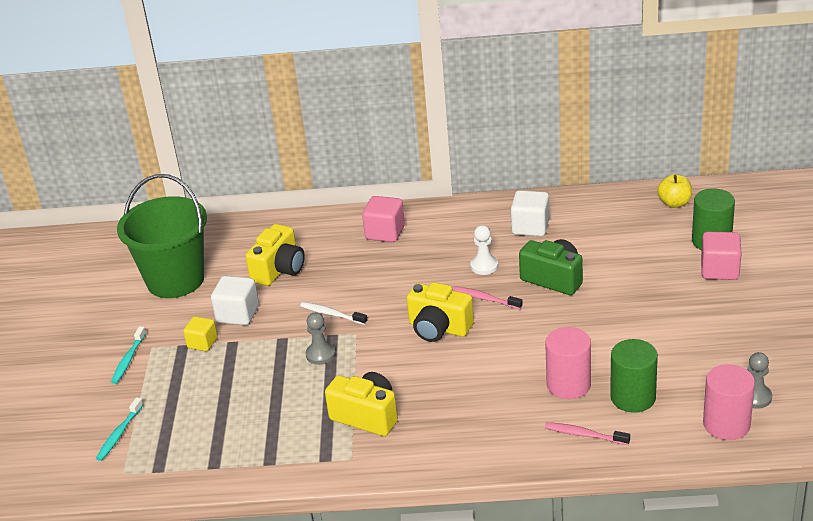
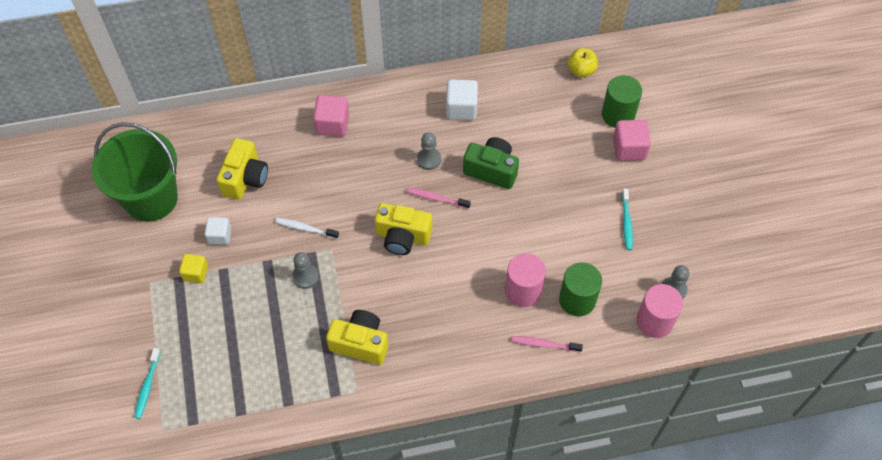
camera: 15 degrees left, 25 degrees up
turquoise toothbrush [111,326,146,384] -> turquoise toothbrush moved to [622,189,633,250]
white cube [211,276,259,325] -> white cube [205,217,231,245], size x0.66
white pawn [470,225,498,275] -> grey pawn [417,133,441,170]

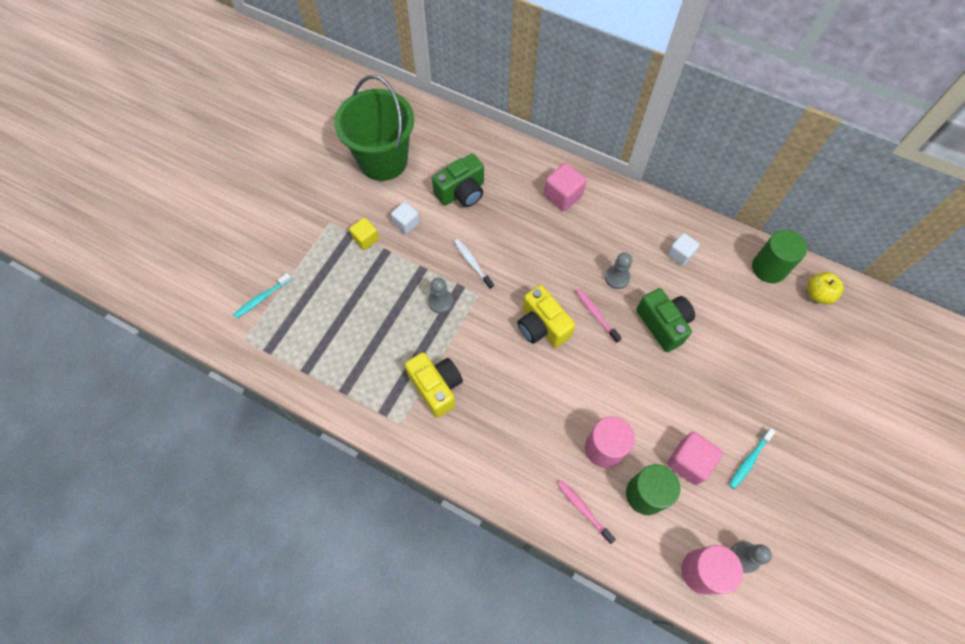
camera: 40 degrees right, 5 degrees up
yellow camera [217,138,268,200] -> green camera [432,154,484,207]
white cube [446,79,478,120] -> white cube [668,233,700,266], size x0.66
green cylinder [602,75,642,128] -> green cylinder moved to [752,230,807,283]
pink cube [613,120,651,161] -> pink cube moved to [667,432,723,485]

